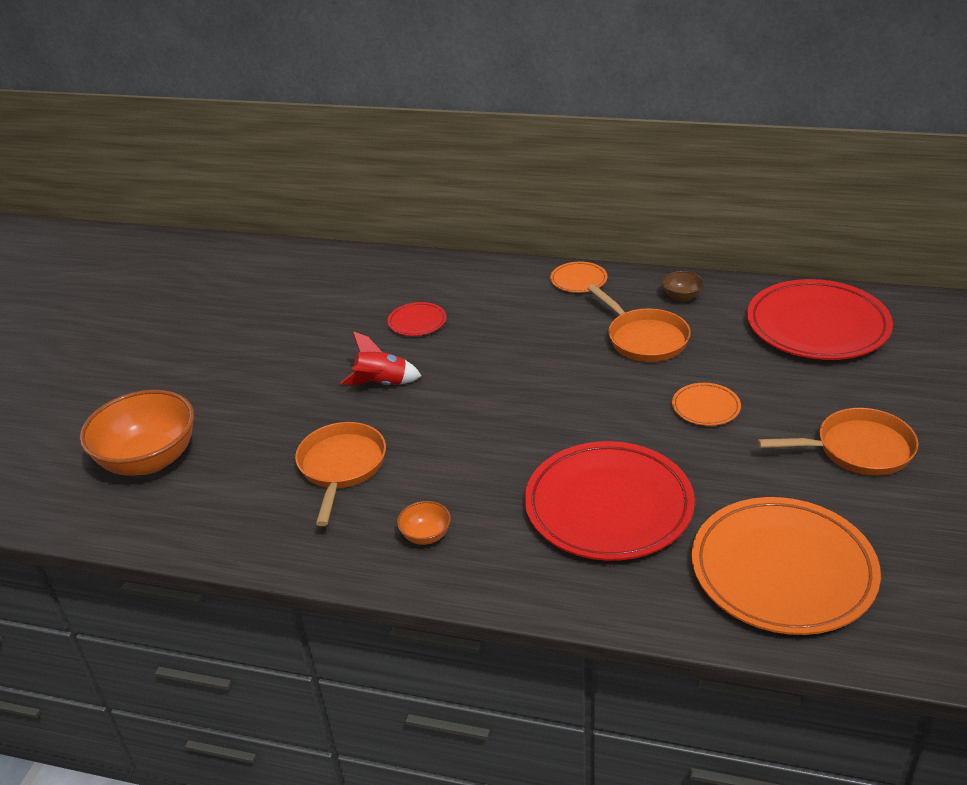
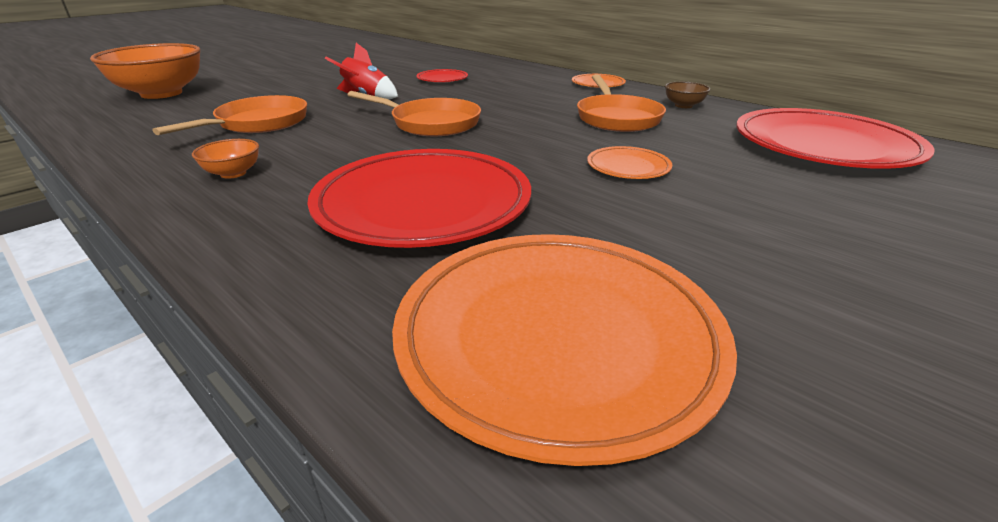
camera: 25 degrees right, 5 degrees down
orange pan [758,408,918,476] -> orange pan moved to [348,91,481,136]

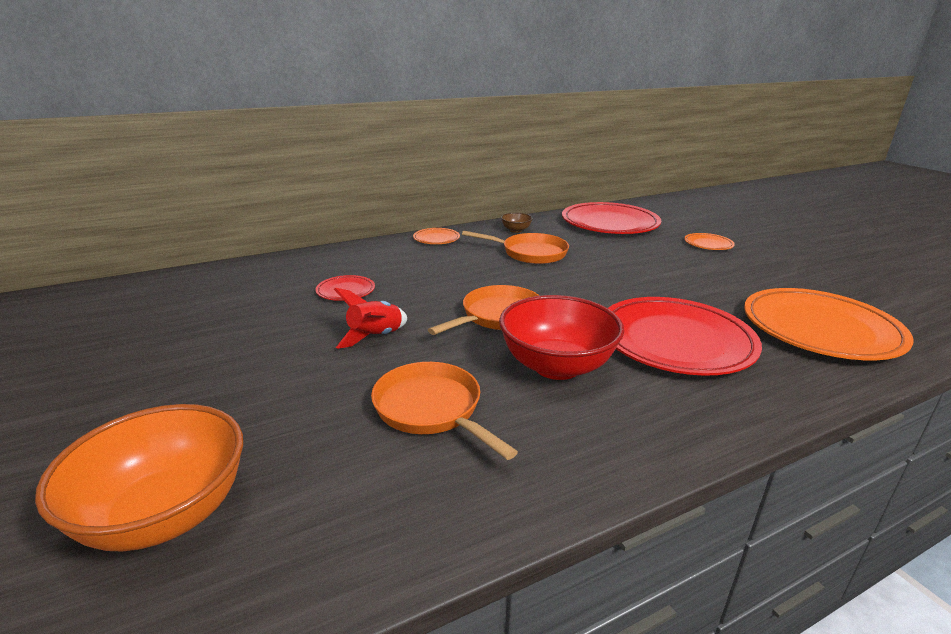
camera: 70 degrees left, 5 degrees down
orange bowl [192,139,259,179] -> none
orange plate [587,146,672,179] -> orange plate moved to [684,233,735,250]
none -> red bowl [499,295,624,380]

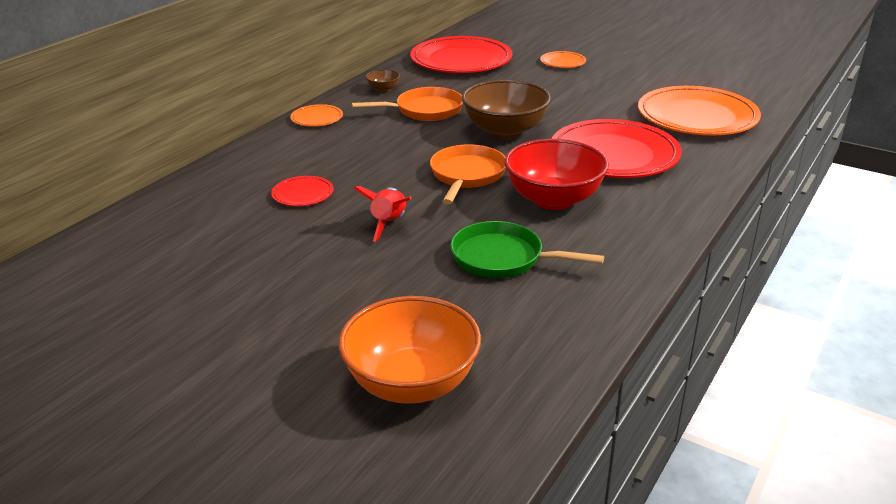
camera: 30 degrees left, 5 degrees up
orange pan [371,362,518,460] -> green pan [450,221,604,278]
none -> brown bowl [462,80,551,139]

